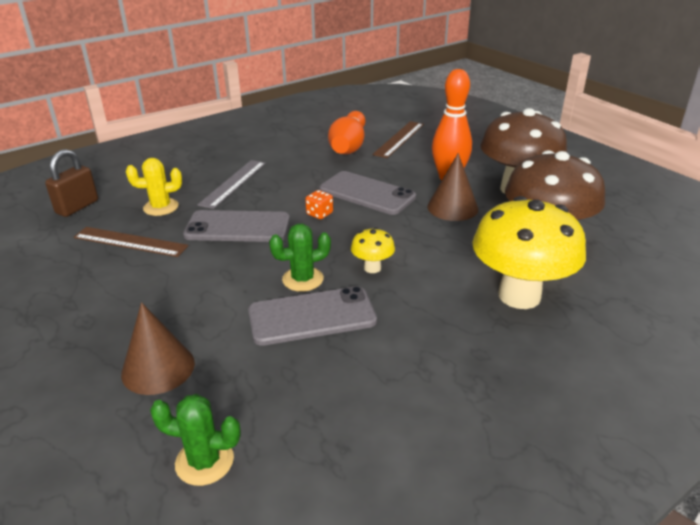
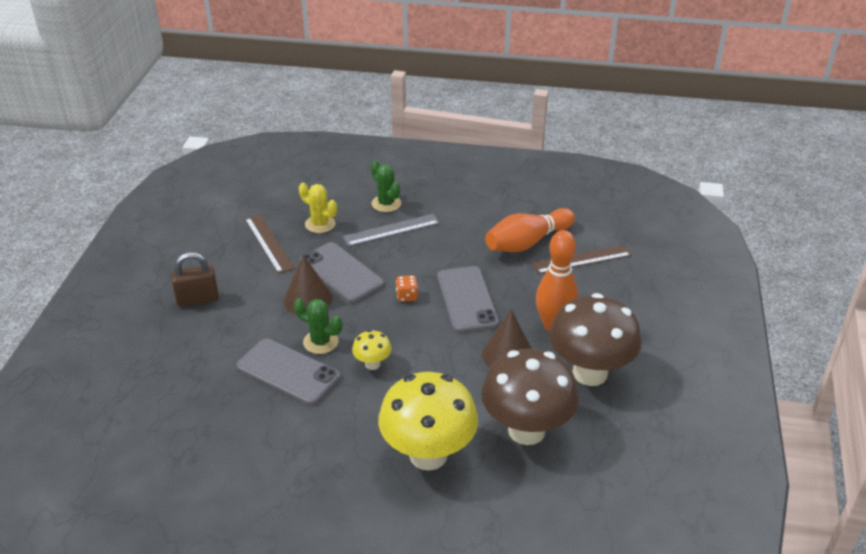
camera: 45 degrees right, 5 degrees up
brown padlock [45,149,98,217] -> brown padlock moved to [171,252,219,307]
brown cone [121,302,195,395] -> brown cone moved to [284,255,332,314]
green cactus [150,394,241,486] -> green cactus moved to [371,160,401,212]

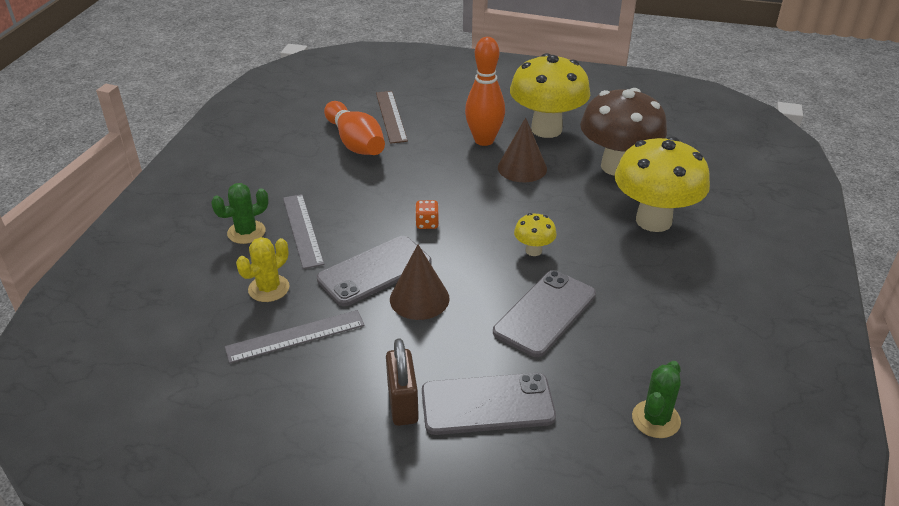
camera: 85 degrees left, 0 degrees up
brown ruler [245,214,295,274] -> grey ruler [225,310,365,364]
green cactus [294,298,342,354] -> green cactus moved to [632,361,681,438]
grey phone [437,266,499,333] -> grey phone moved to [422,373,556,435]
brown mushroom [549,293,642,386] -> yellow mushroom [510,53,590,138]

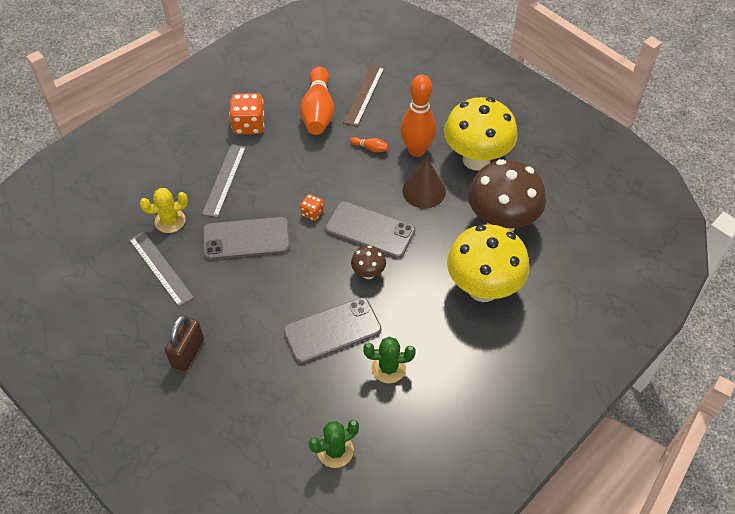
camera: 30 degrees right, 15 degrees up
green cactus [211,183,269,244] -> green cactus moved to [363,337,416,383]
grey ruler [225,310,365,364] -> grey ruler turned 45 degrees clockwise [129,232,194,307]
brown cone [390,245,450,320] -> none
grey phone [422,373,556,435] -> grey phone moved to [325,201,415,259]
yellow mushroom [514,213,557,256] -> brown mushroom [351,245,386,279]
none -> orange dice [229,93,265,134]
none -> orange bowling pin [350,137,389,152]

